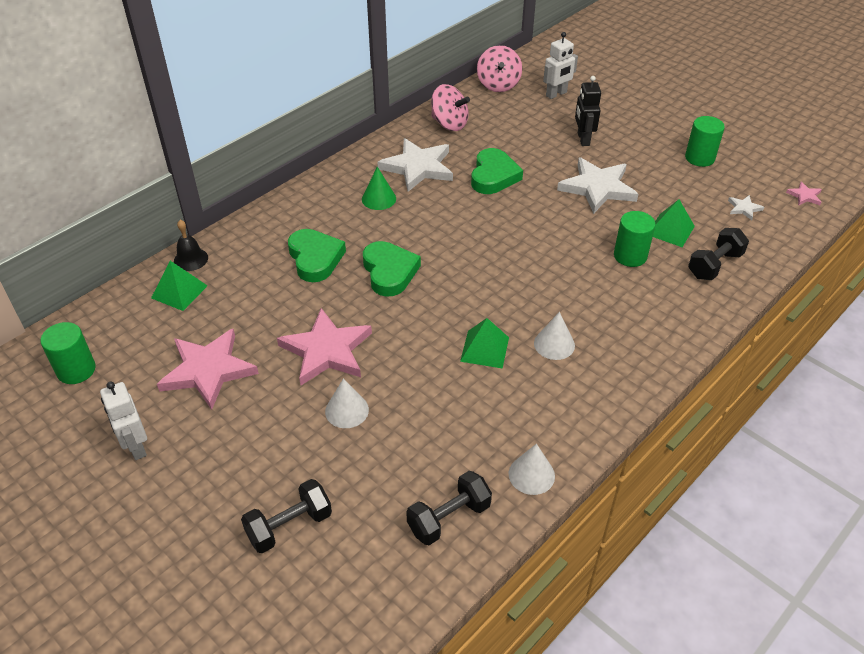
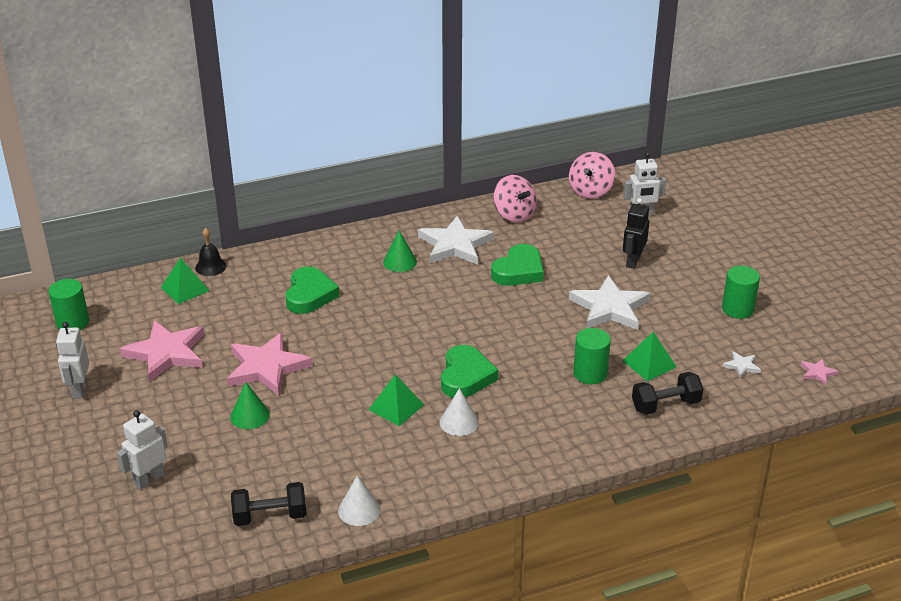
camera: 25 degrees right, 10 degrees down
black dumbbell [241,479,332,553] -> white robot [117,410,168,490]
white cone [325,379,369,428] -> green cone [230,382,270,429]
green heart [363,241,421,297] -> green heart moved to [441,345,498,398]

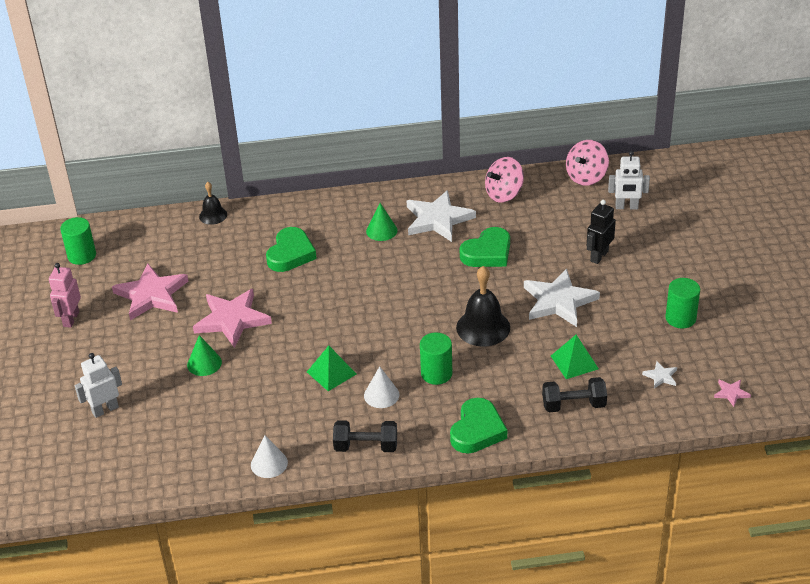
camera: 15 degrees right, 5 degrees up
white robot [56,322,89,398] -> pink robot [49,263,81,328]
green pyramid [161,258,210,304] -> none
black dumbbell [231,482,307,526] -> black dumbbell moved to [333,420,397,452]
green heart [441,345,498,398] -> green heart moved to [450,398,507,453]
pink spinning top [493,175,537,223] -> pink spinning top turned 75 degrees clockwise [485,157,524,203]
green cylinder [573,328,611,384] -> green cylinder moved to [420,333,452,385]
none -> black bell [456,266,510,347]

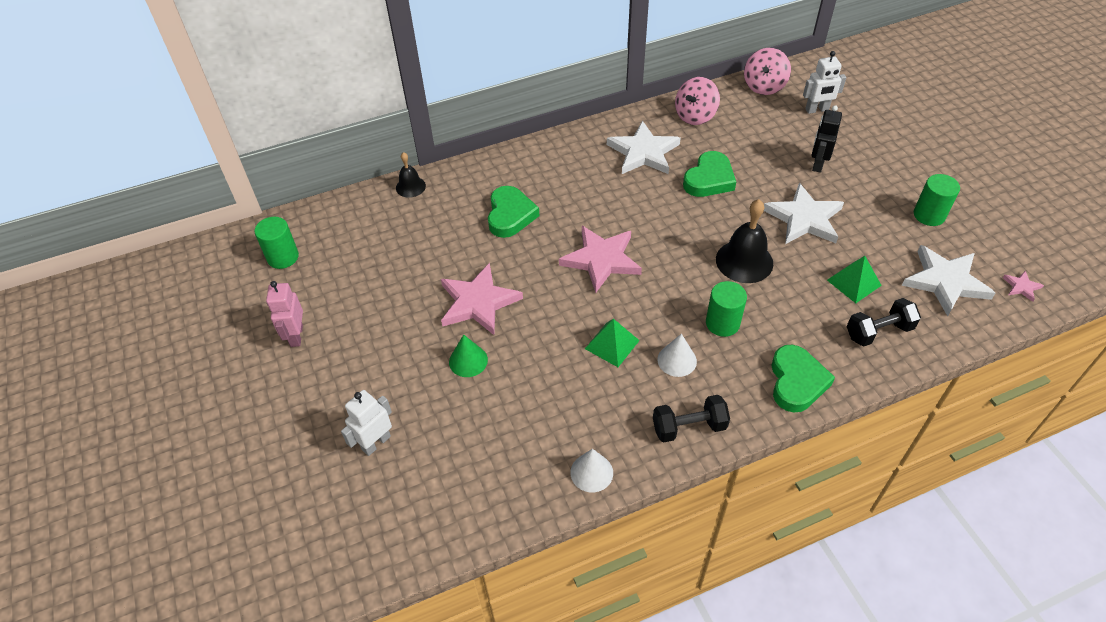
camera: 15 degrees left, 10 degrees up
pink star [112,264,188,320] -> pink star moved to [559,226,642,293]
green cone [366,203,398,241] -> none
white star [642,361,677,389] -> white star [902,245,995,316], size x2.30

